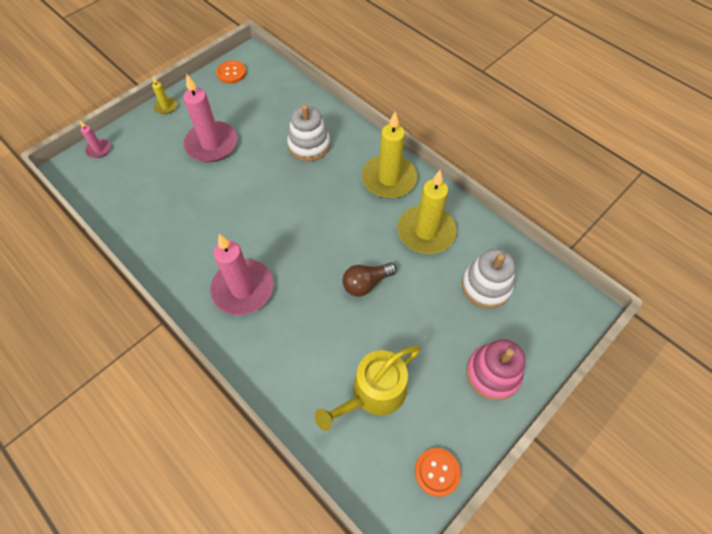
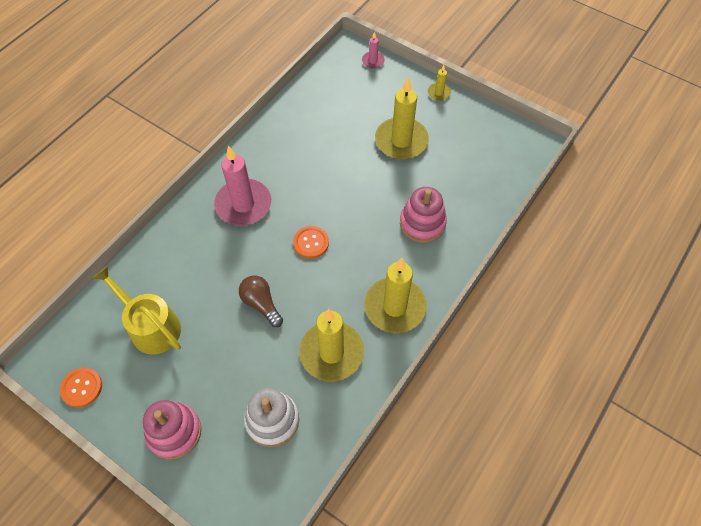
camera: 80 degrees right, 0 degrees up
pink candle [183,74,237,162] -> yellow candle [375,77,429,159]
orange button [216,60,246,83] -> orange button moved to [293,226,329,259]
white stacking toy [287,105,330,161] -> pink stacking toy [400,187,447,243]

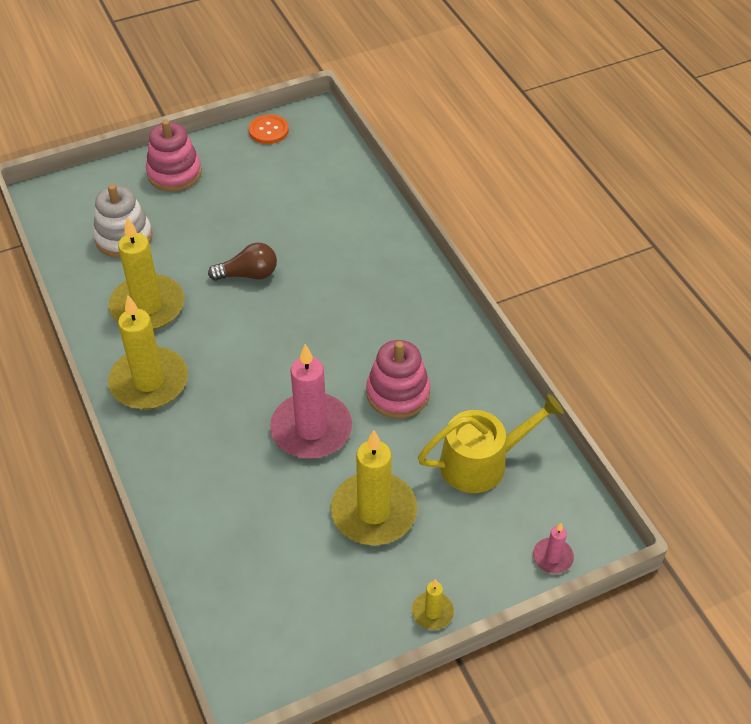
camera: 120 degrees right, 10 degrees down
yellow watering can [93,266,181,355] -> yellow watering can moved to [418,394,564,493]
pink candle [214,145,271,226] -> pink candle moved to [270,344,352,459]
orange button [293,226,329,259] -> none
pink stacking toy [400,187,447,243] -> pink stacking toy moved to [366,340,430,419]

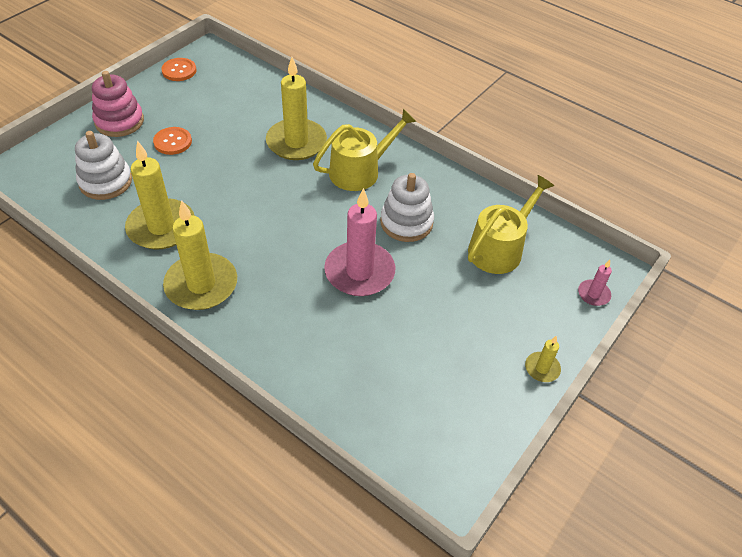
camera: 30 degrees left, 0 degrees up
brown light bulb [208,243,277,281] -> none
yellow candle [331,430,417,545] -> yellow candle moved to [266,57,327,160]
pink stacking toy [366,340,430,419] -> white stacking toy [380,173,434,242]
none -> orange button [153,127,192,155]
none -> yellow watering can [313,109,417,191]

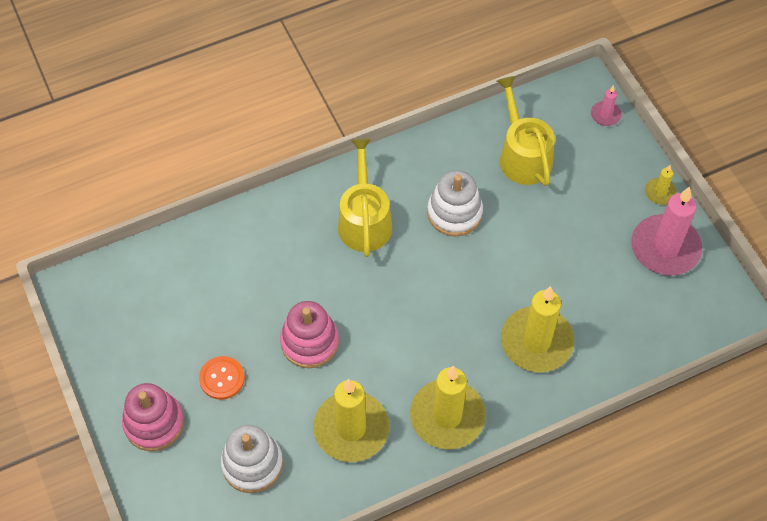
camera: 60 degrees left, 10 degrees up
orange button [161,58,196,81] -> none
yellow candle [266,57,327,160] -> yellow candle moved to [501,286,574,372]
pink candle [324,188,395,296] -> pink candle moved to [631,187,702,276]
none -> pink stacking toy [280,301,339,368]

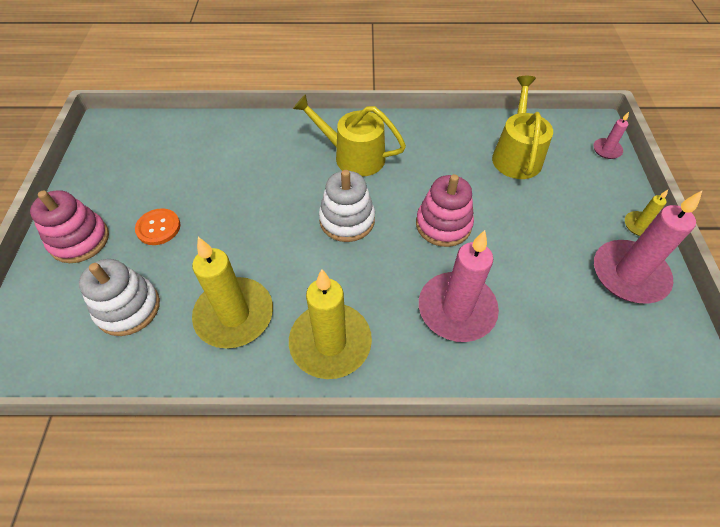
camera: 25 degrees right, 5 degrees down
pink stacking toy [280,301,339,368] -> pink stacking toy moved to [416,174,474,247]
yellow watering can [338,139,392,257] -> yellow watering can turned 90 degrees counterclockwise [293,94,406,177]
white stacking toy [427,170,483,236] -> white stacking toy moved to [319,170,375,242]
yellow candle [501,286,574,372] -> pink candle [419,230,499,342]

